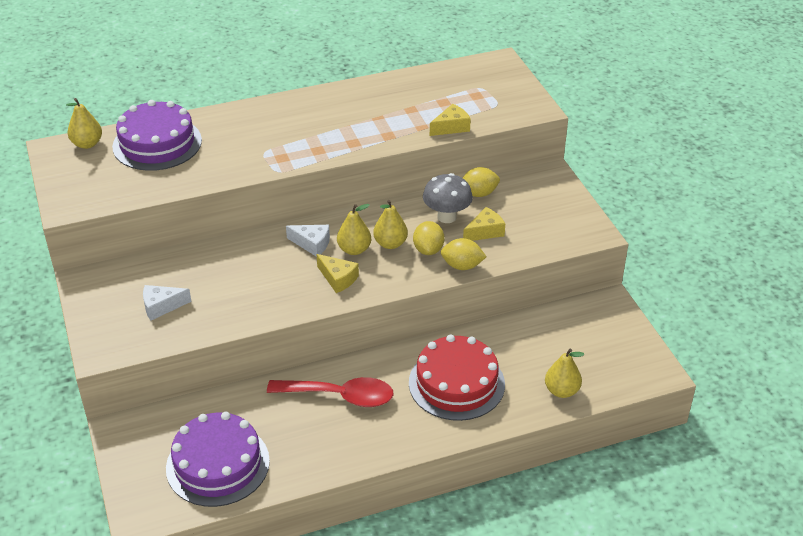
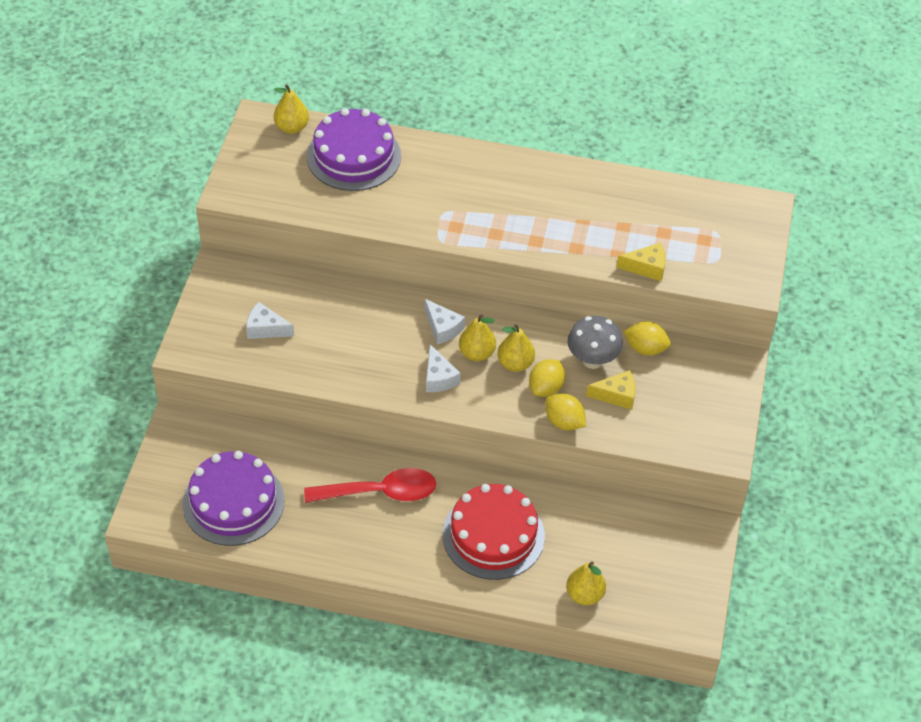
camera: 30 degrees right, 10 degrees up
red spoon [267,377,394,407] -> red spoon turned 45 degrees counterclockwise [304,468,436,503]
yellow cheese [317,254,359,293] -> white cheese [426,344,461,392]

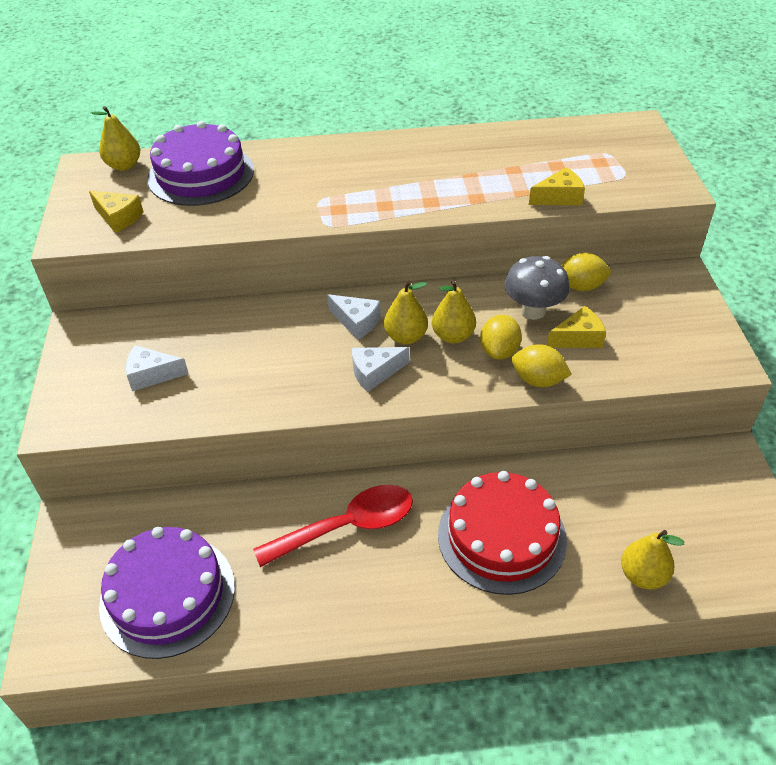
camera: 15 degrees left, 5 degrees down
white cheese [426,344,461,392] -> white cheese turned 105 degrees clockwise [352,347,409,392]
none -> yellow cheese [89,191,143,233]

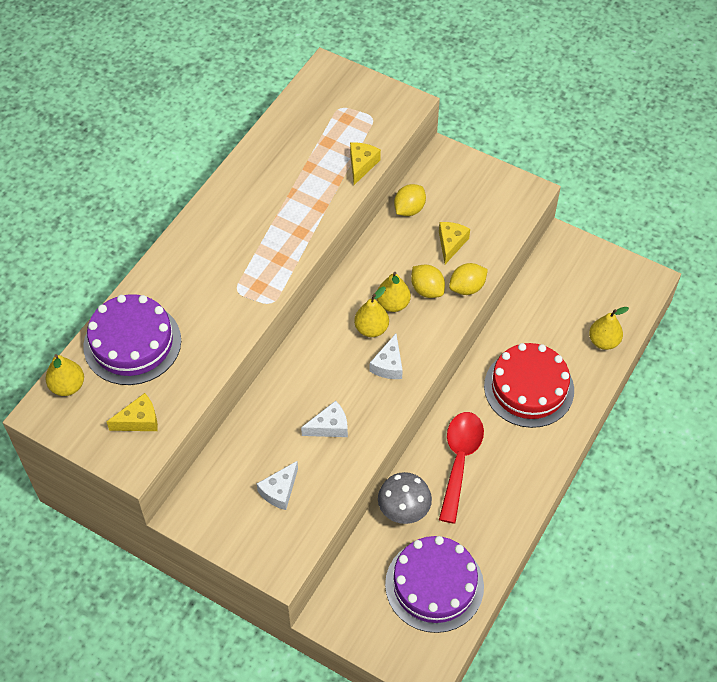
camera: 55 degrees left, 10 degrees up
white cheese [327,294,381,340] -> white cheese moved to [301,401,348,437]
grey mushroom [504,256,570,320] -> grey mushroom moved to [378,472,432,524]

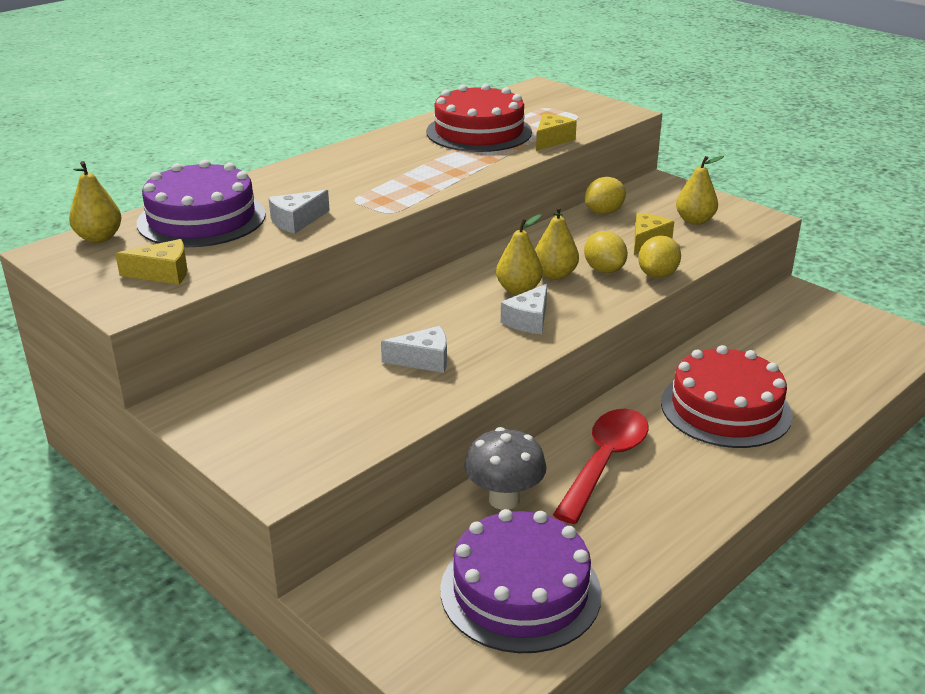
camera: 15 degrees right, 25 degrees down
white cheese [257,461,298,510] -> white cheese moved to [269,190,330,234]
yellow lemon [449,263,488,295] -> yellow lemon turned 45 degrees counterclockwise [638,236,681,278]
yellow pear [589,307,629,350] -> yellow pear moved to [676,156,724,225]
none -> red cake [426,84,532,152]

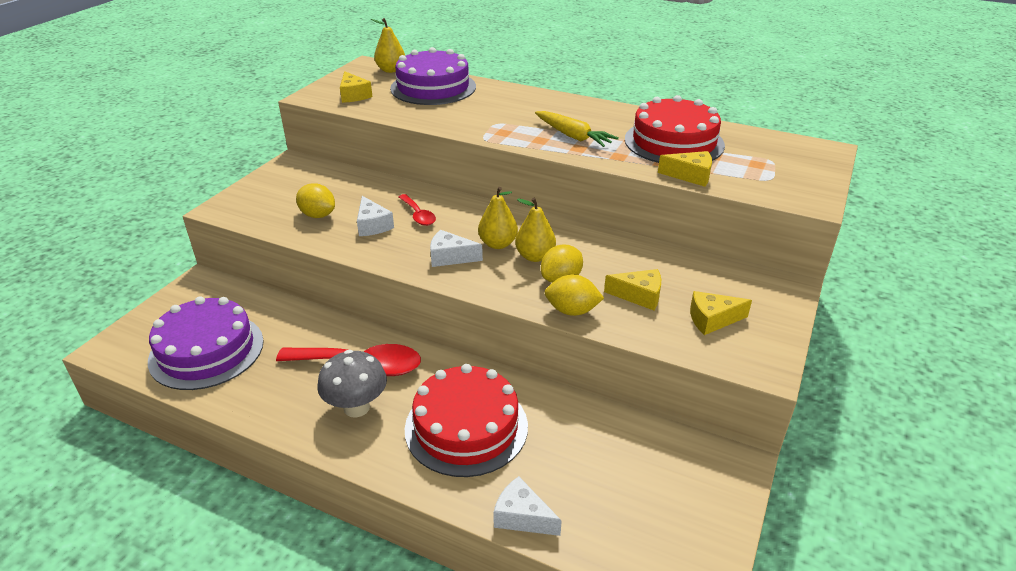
camera: 70 degrees right, 5 degrees up
white cheese [269,190,330,234] -> white cheese moved to [493,476,562,536]
grey mushroom [464,427,547,510] -> grey mushroom moved to [317,350,387,418]
yellow lemon [585,177,626,214] -> yellow lemon moved to [296,183,335,218]
yellow pear [676,156,724,225] -> yellow cheese [690,291,752,335]
none -> red spoon [399,194,436,226]
none -> yellow carrot [535,111,619,147]

